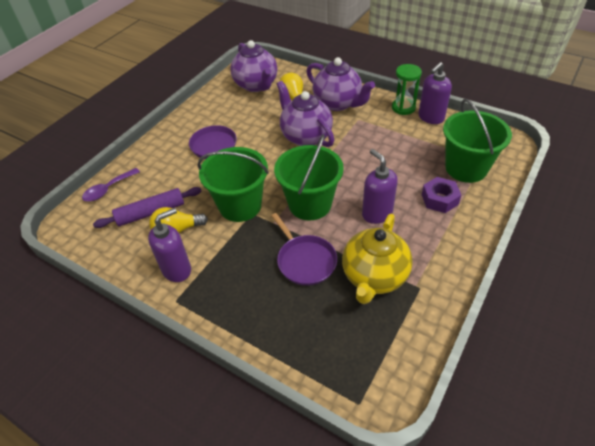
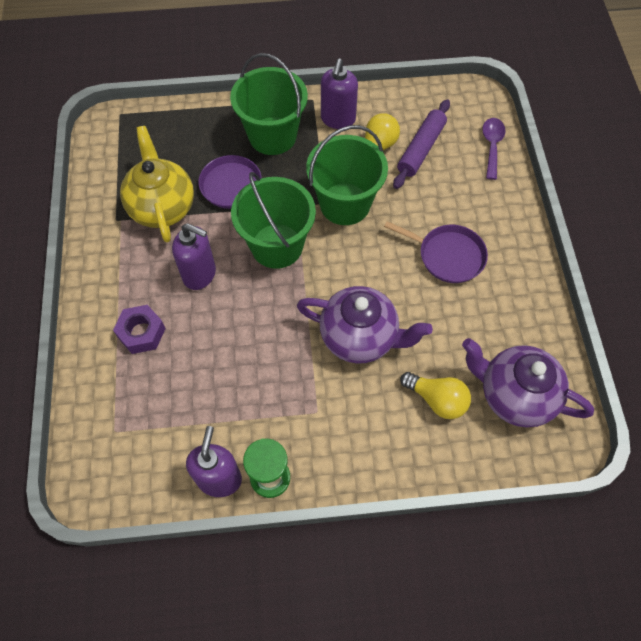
camera: 140 degrees right, 15 degrees up
purple teapot [306,57,375,111] -> none
green bucket [443,99,512,183] -> green bucket moved to [230,53,308,155]

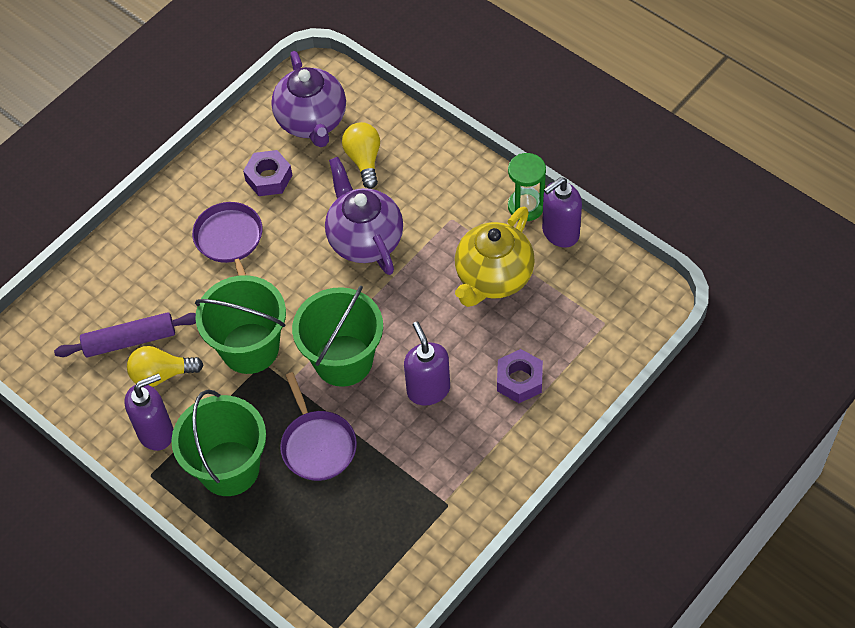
camera: 130 degrees left, 5 degrees down
yellow teapot [120,126,194,242] -> yellow teapot moved to [455,206,535,307]
purple spoon [482,118,506,180] -> none
none -> purple nut [243,150,293,196]

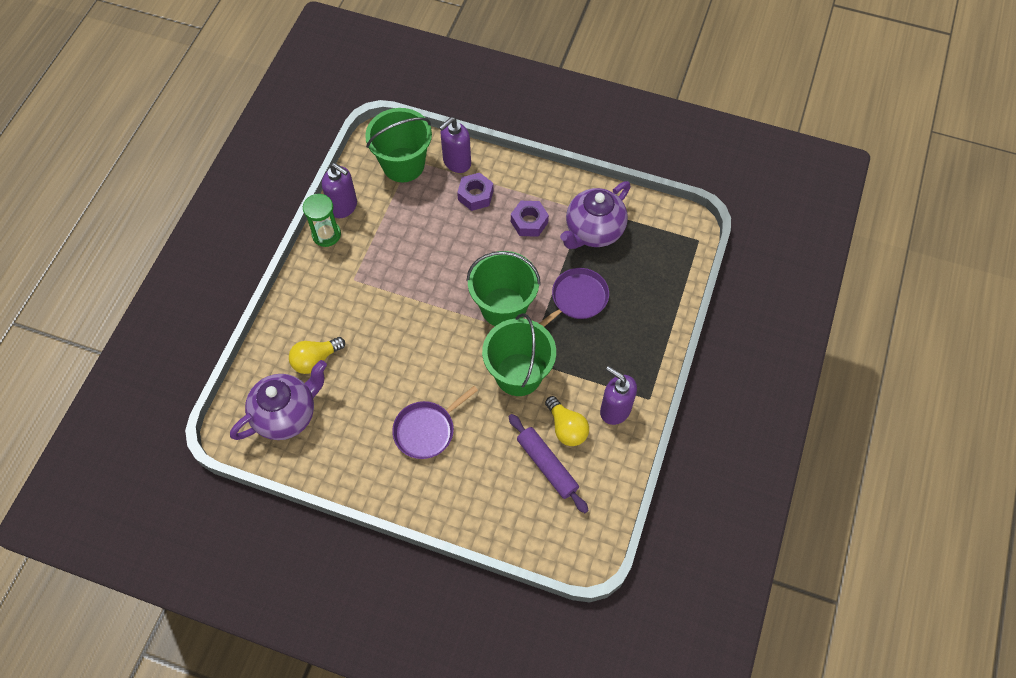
camera: 115 degrees left, 5 degrees up
green bucket [171,390,266,496] -> green bucket moved to [365,108,432,182]
purple nut [243,150,293,196] -> purple nut moved to [511,201,549,237]
purple teapot [325,157,403,275] -> purple teapot moved to [560,181,631,249]
purple soap dispenser [404,322,450,406] -> purple soap dispenser moved to [439,117,471,173]
yellow teapot [455,206,535,307] -> none

